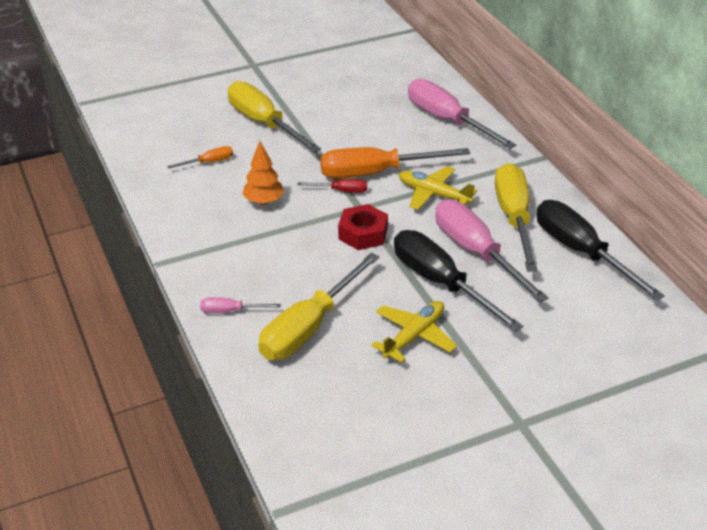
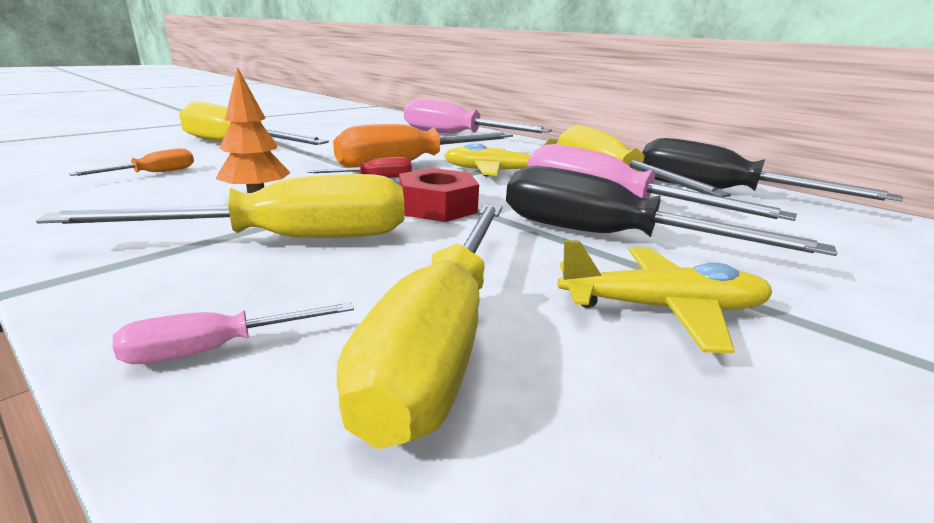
camera: 25 degrees left, 15 degrees down
yellow plane [371,301,457,363] -> yellow plane turned 75 degrees clockwise [557,240,772,353]
none -> yellow screwdriver [36,174,405,238]

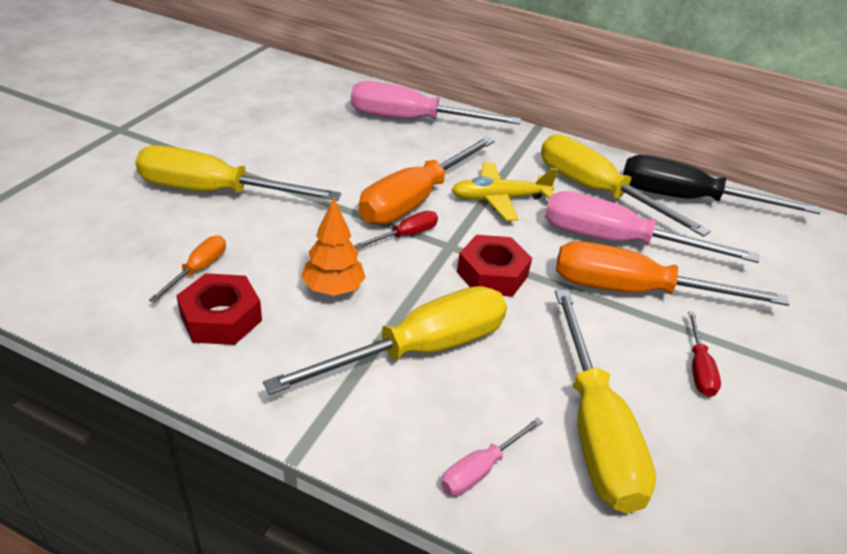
camera: 20 degrees left, 15 degrees up
black screwdriver [506,166,838,256] -> orange screwdriver [556,241,789,306]
yellow plane [557,240,772,353] -> red screwdriver [688,311,721,397]
none -> red nut [176,273,262,345]

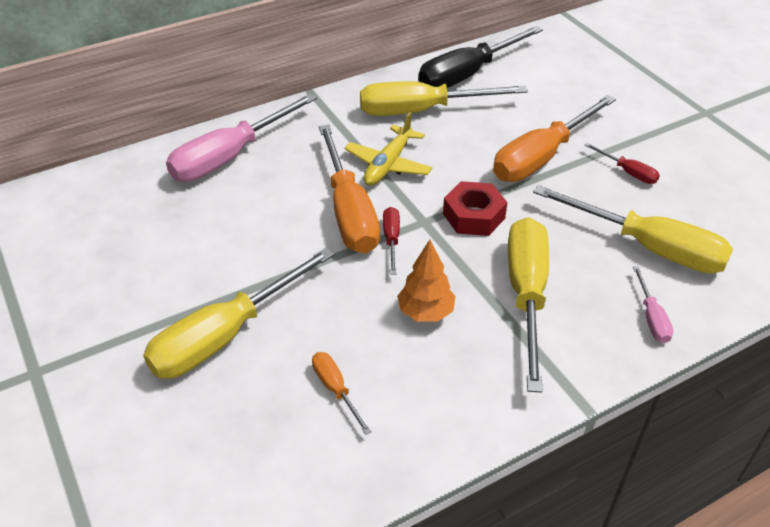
camera: 50 degrees left, 5 degrees up
red nut [176,273,262,345] -> none
pink screwdriver [545,191,759,263] -> none

